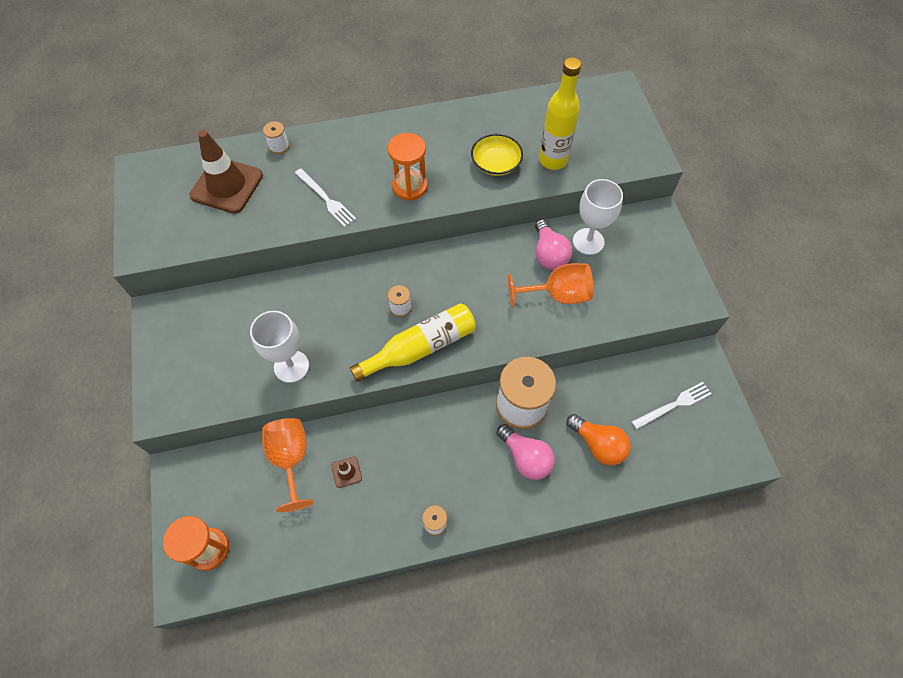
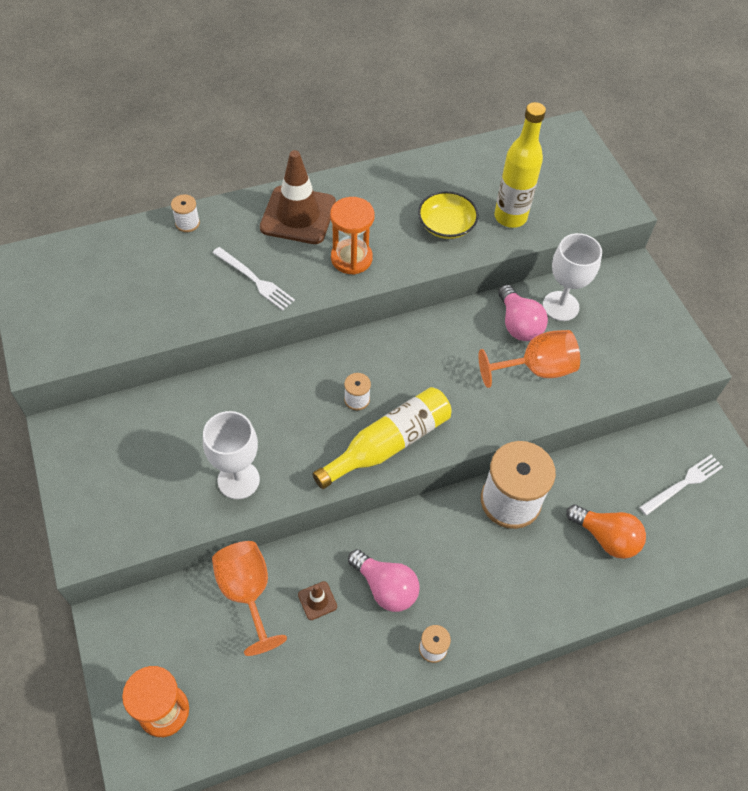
camera: 10 degrees left, 5 degrees down
brown traffic cone [189,130,263,214] -> brown traffic cone moved to [260,150,336,244]
pink light bulb [497,424,555,480] -> pink light bulb moved to [348,549,419,612]

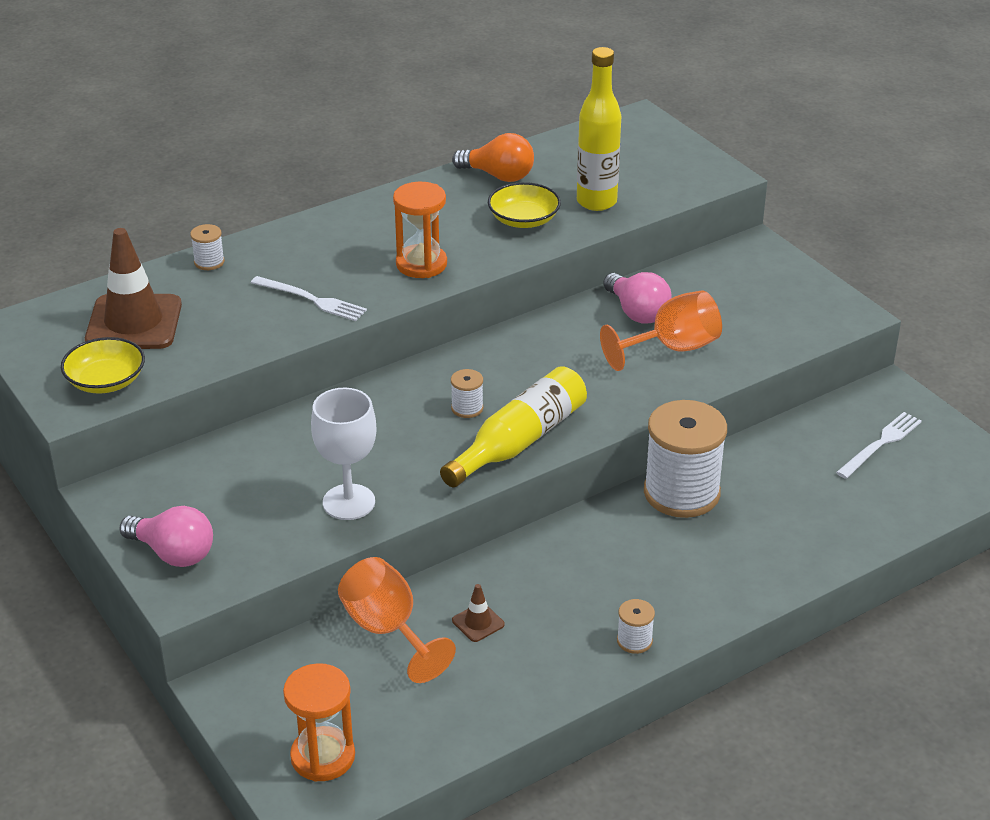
camera: 10 degrees left, 20 degrees down
brown traffic cone [260,150,336,244] -> brown traffic cone moved to [85,228,182,349]
pink light bulb [348,549,419,612] -> pink light bulb moved to [120,506,213,567]
white goblet [543,233,602,321] -> none
orange light bulb [566,505,646,559] -> orange light bulb moved to [452,133,534,182]
none -> yellow bowl [61,337,145,394]

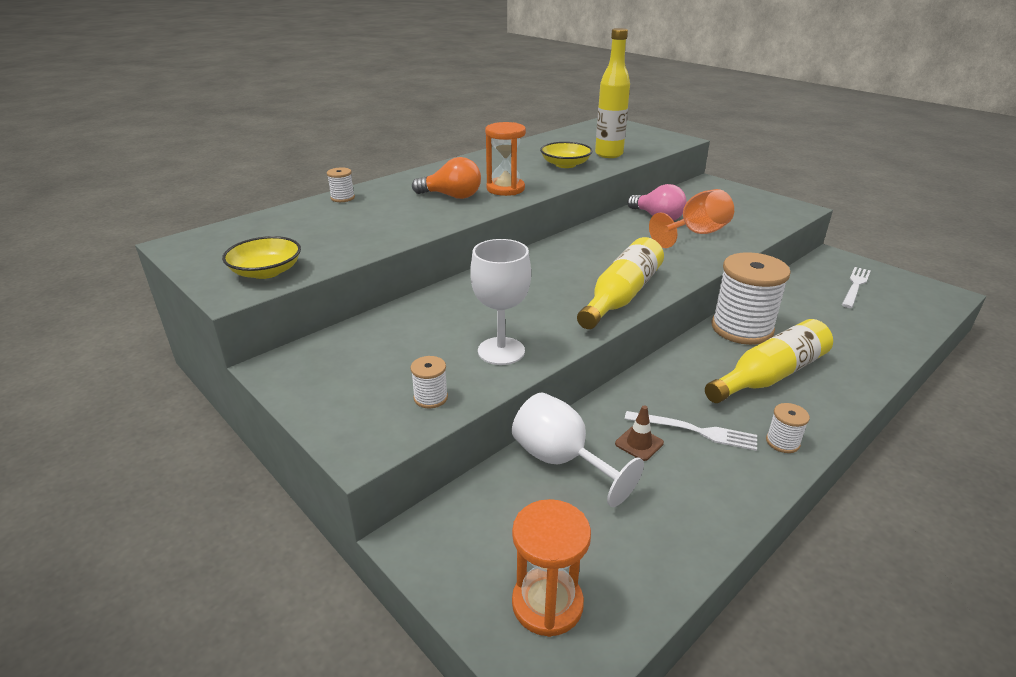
camera: 10 degrees left, 5 degrees down
brown traffic cone [85,228,182,349] -> none
pink light bulb [120,506,213,567] -> none
white fork [251,276,367,321] -> white fork moved to [625,411,757,451]
orange goblet [338,557,456,683] -> white goblet [512,392,644,507]
white spool [451,369,483,418] -> white spool moved to [410,356,448,408]
orange light bulb [452,133,534,182] -> orange light bulb moved to [412,157,481,199]
none -> yellow bottle [705,319,833,403]

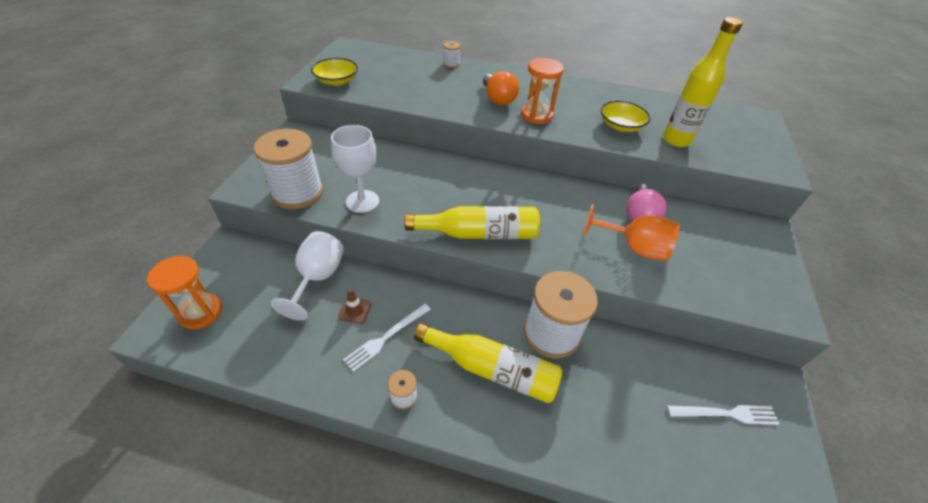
camera: 55 degrees right, 15 degrees up
white spool [410,356,448,408] -> white spool [254,129,323,209], size x2.36
white fork [625,411,757,451] -> white fork turned 60 degrees clockwise [343,304,431,372]

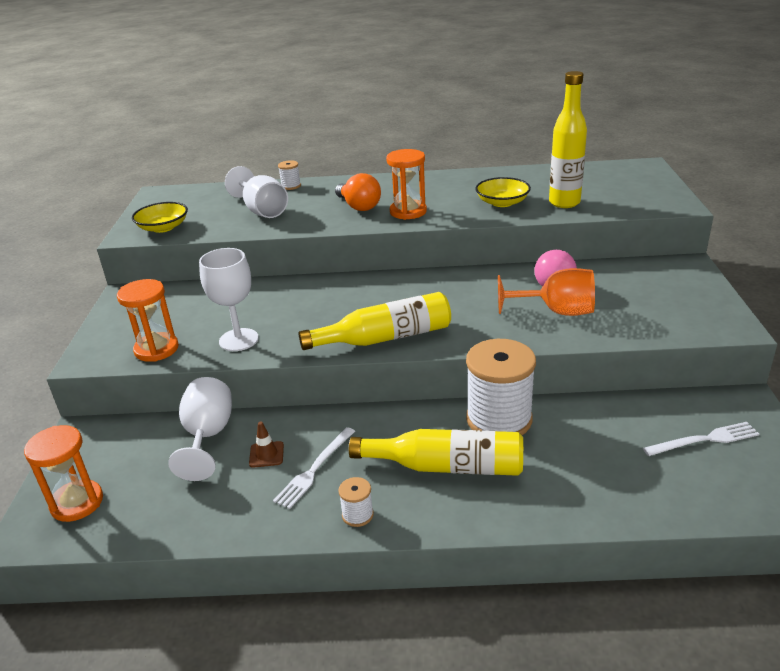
camera: 10 degrees left, 15 degrees down
white spool [254,129,323,209] -> orange hourglass [117,279,179,362]
none -> white goblet [225,166,288,218]

